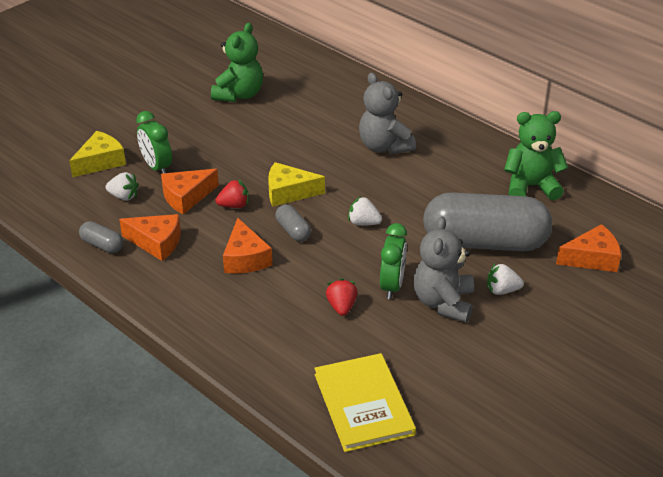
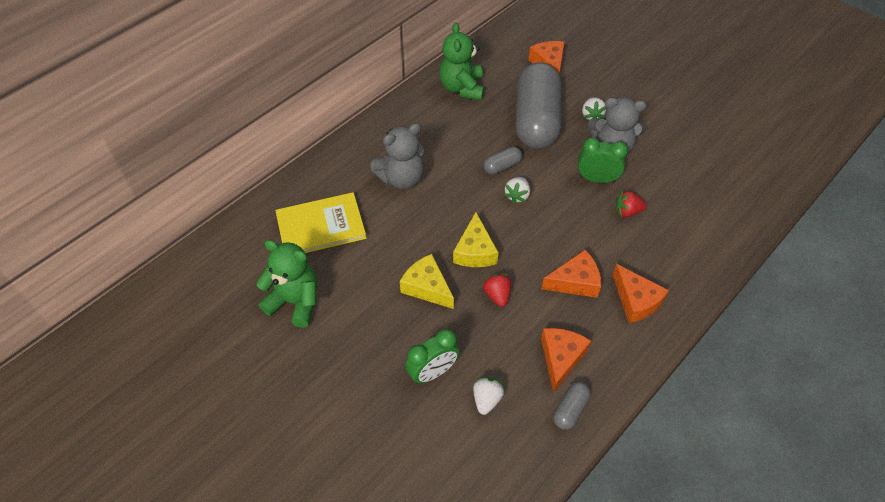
camera: 90 degrees left, 15 degrees up
yellow cheese [69,131,126,177] -> yellow cheese moved to [400,254,454,309]
orange cheese [161,169,219,215] -> orange cheese moved to [613,264,669,323]
grey capsule [275,204,311,242] -> grey capsule moved to [483,147,522,175]
yellow book [314,353,416,452] -> yellow book moved to [275,192,366,253]

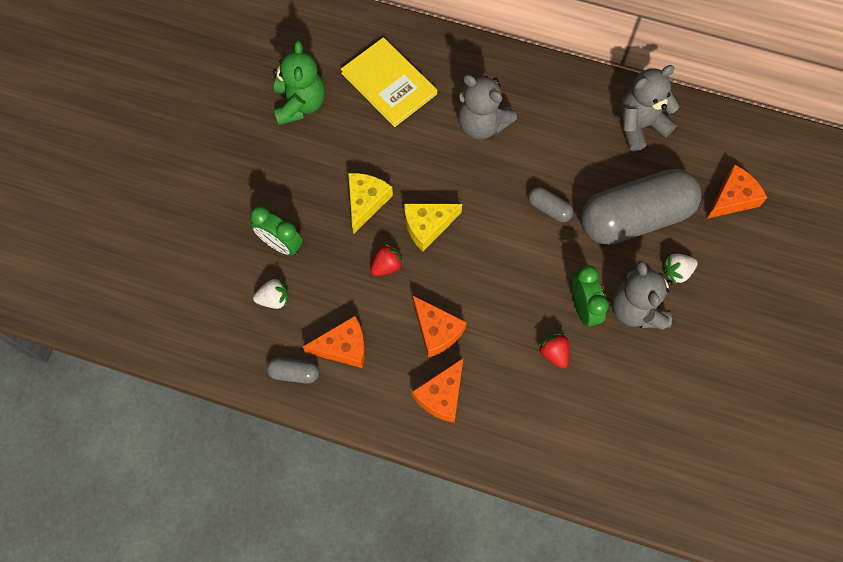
camera: 65 degrees right, 15 degrees up
green teddy bear [439,22,484,100] -> grey teddy bear [620,65,680,151]
white strawberry [504,177,530,204] -> none

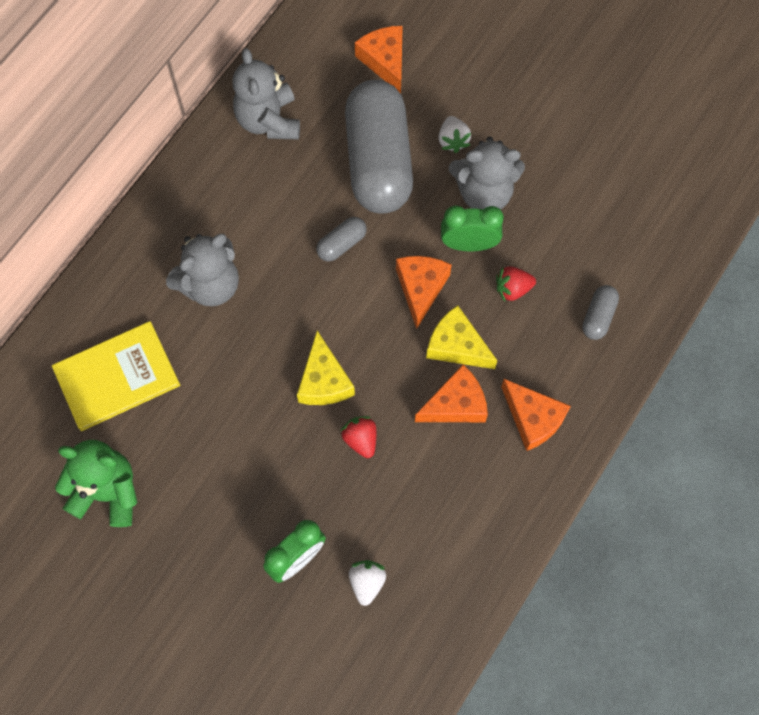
camera: 75 degrees left, 0 degrees up
grey capsule [267,357,319,384] -> grey capsule moved to [582,285,619,340]
orange cheese [302,316,365,368] -> orange cheese moved to [396,256,452,329]
yellow cheese [348,173,393,233] -> yellow cheese moved to [426,305,497,369]

